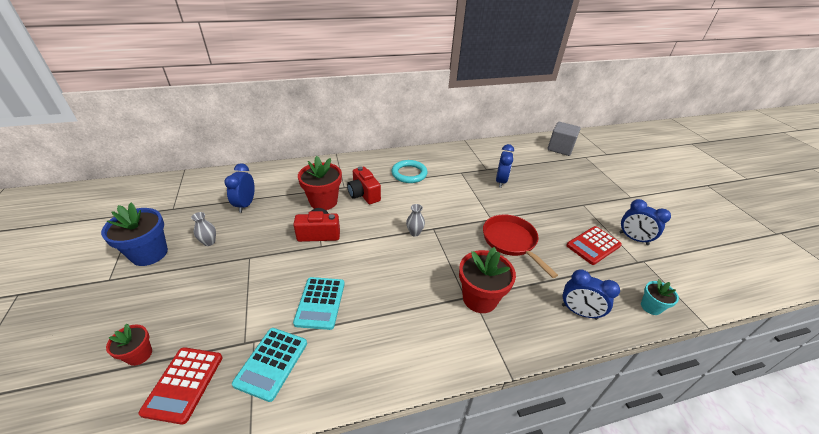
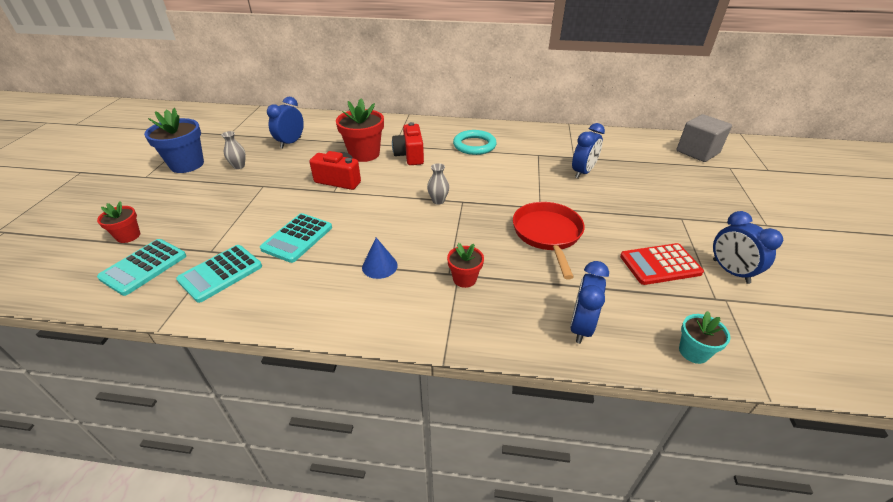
camera: 25 degrees right, 0 degrees up
red calculator [138,347,222,425] -> turquoise calculator [97,239,186,296]
red flower pot [459,247,516,313] -> red flower pot [447,243,484,288], size x0.55
blue clock [562,269,620,320] -> blue clock turned 60 degrees clockwise [570,261,609,344]
none -> blue cone [362,238,398,279]

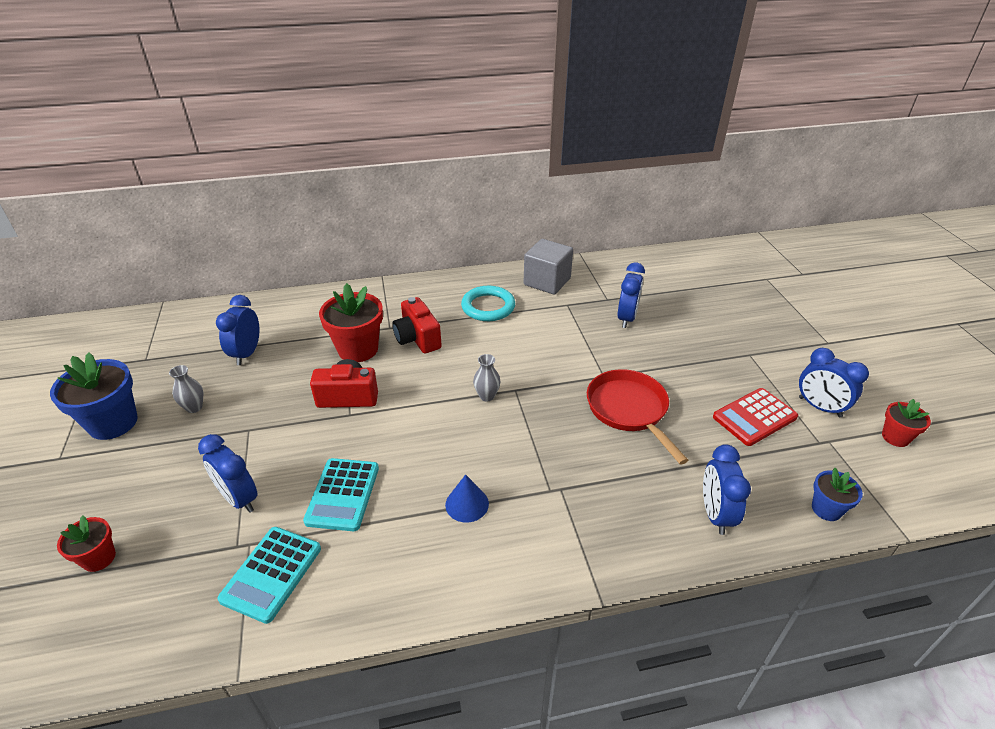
camera: 20 degrees left, 0 degrees up
turquoise calculator [97,239,186,296] -> none
red flower pot [447,243,484,288] -> red flower pot moved to [882,399,931,447]
grey cube [677,114,732,162] -> grey cube moved to [524,239,573,295]
turquoise flower pot [679,311,731,364] -> blue flower pot [812,468,863,521]
none -> blue clock [198,434,258,513]

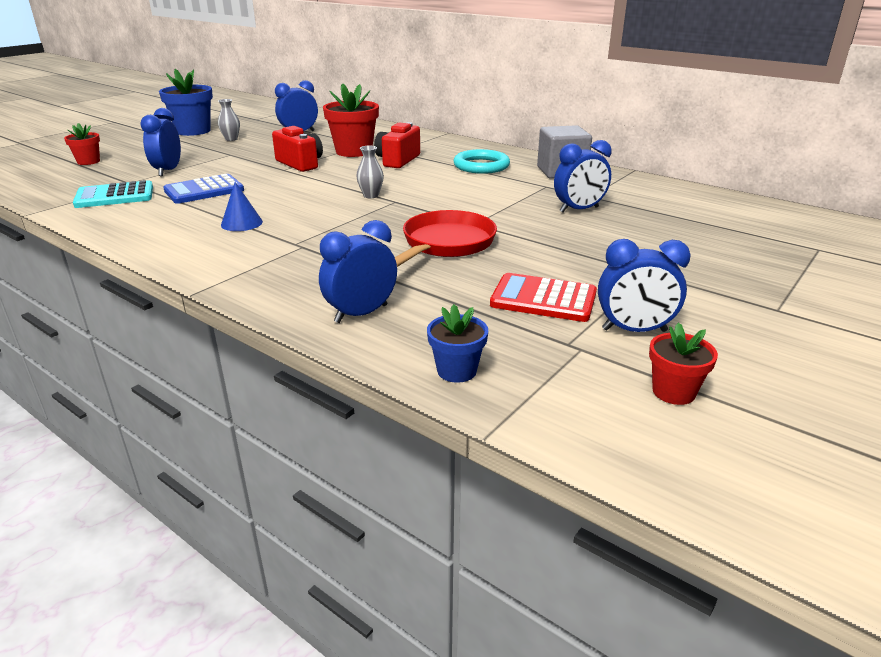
camera: 50 degrees right, 10 degrees down
turquoise calculator [303,458,379,531] -> blue calculator [163,174,244,204]
blue clock [799,348,869,417] -> blue clock turned 90 degrees counterclockwise [598,239,691,332]

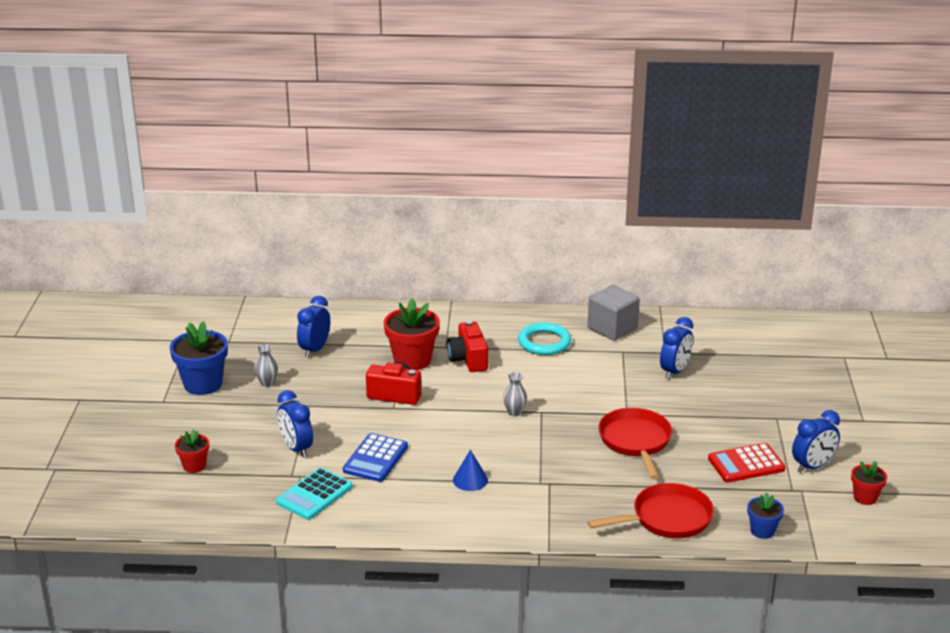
camera: 35 degrees left, 0 degrees up
blue clock [319,220,397,323] -> red pan [588,483,714,538]

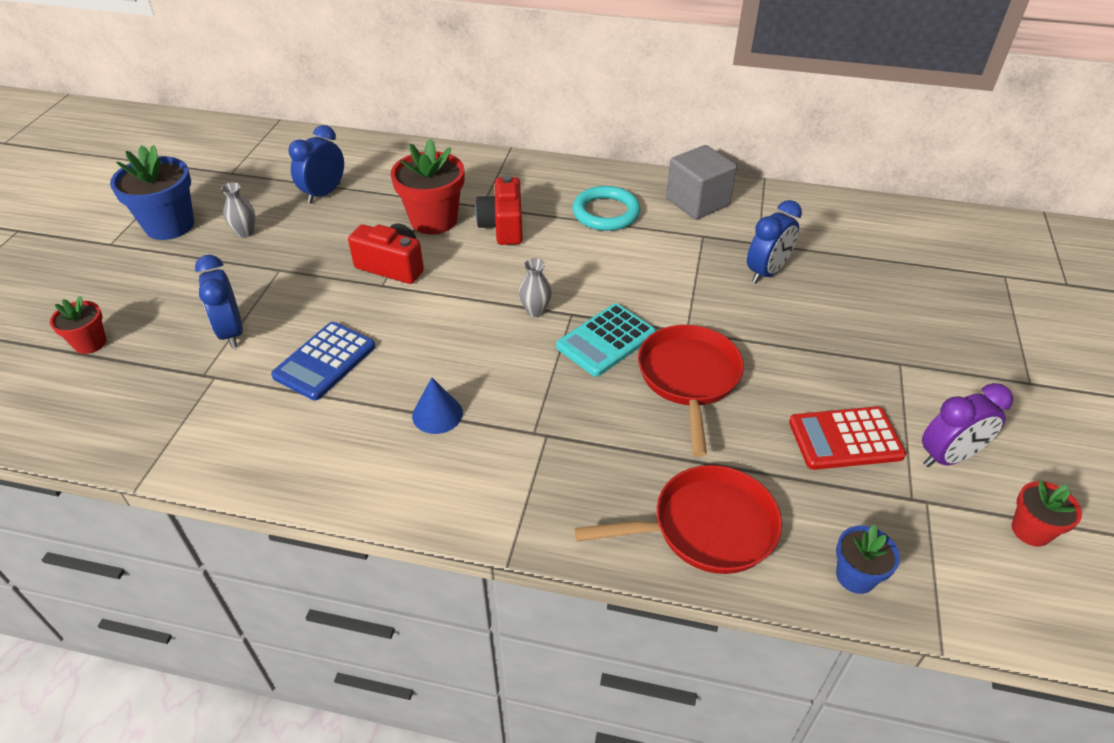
camera: 10 degrees right, 15 degrees up
turquoise calculator [276,467,352,520] -> turquoise calculator moved to [556,304,656,377]
blue clock [792,410,840,473] -> purple clock [922,383,1013,467]

